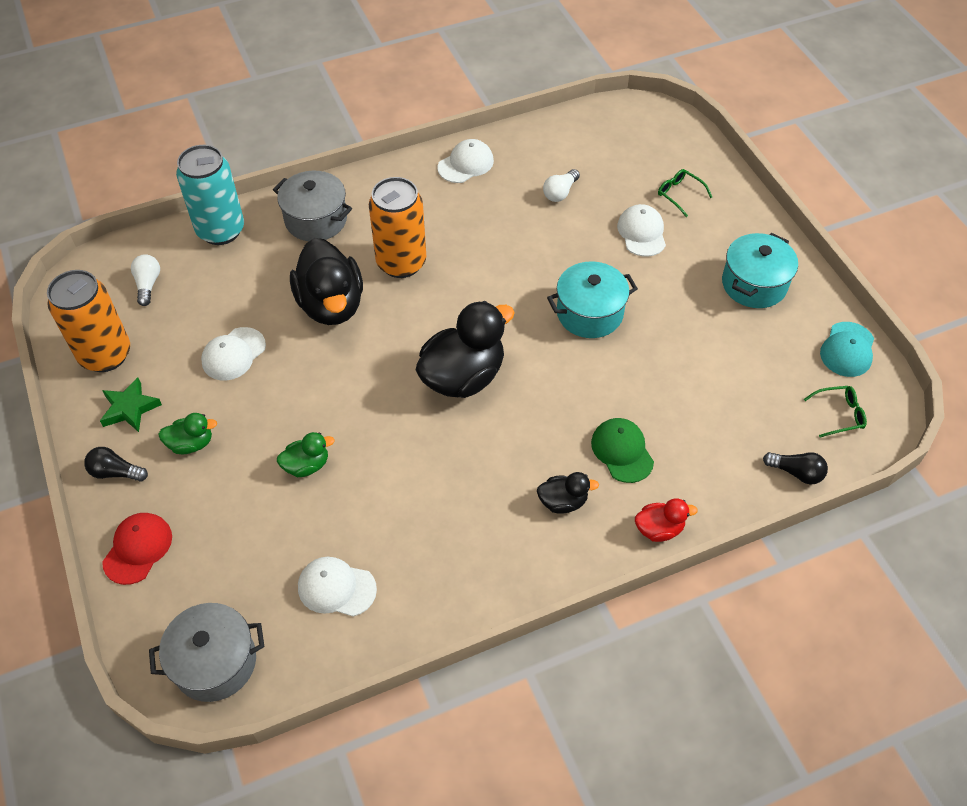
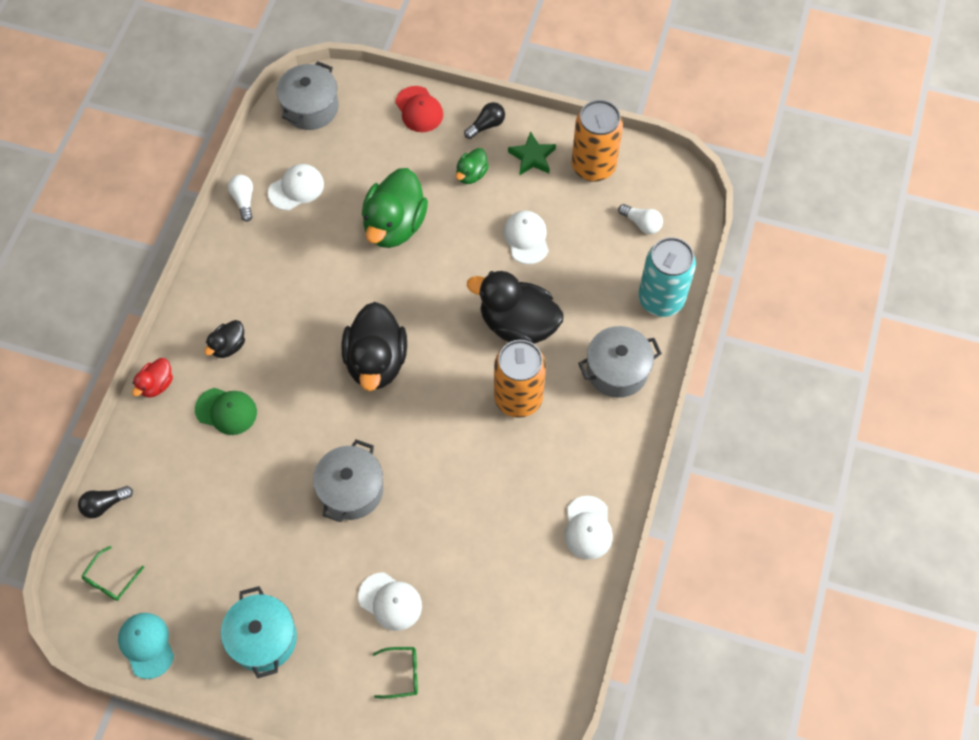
camera: 130 degrees right, 10 degrees up
green duck [277,432,335,477] -> green duck [362,168,428,248], size x2.04
white light bulb [543,169,580,202] -> white light bulb moved to [228,175,253,222]
turquoise pot [547,261,638,338] -> grey pot [313,439,383,522]

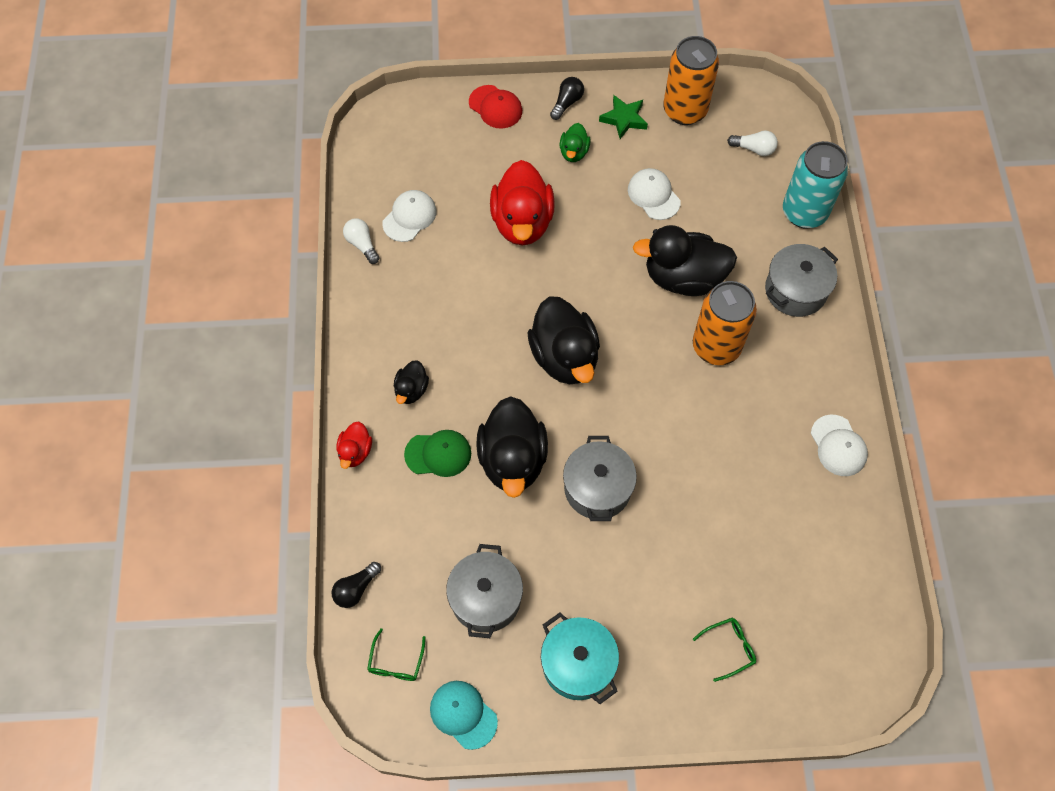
camera: 20 degrees left, 0 degrees up
grey pot [277,62,339,130] -> grey pot moved to [446,544,523,638]
white cap [358,572,422,631] -> none
green duck [362,168,428,248] -> red duck [490,160,555,246]
none -> black duck [476,396,548,498]

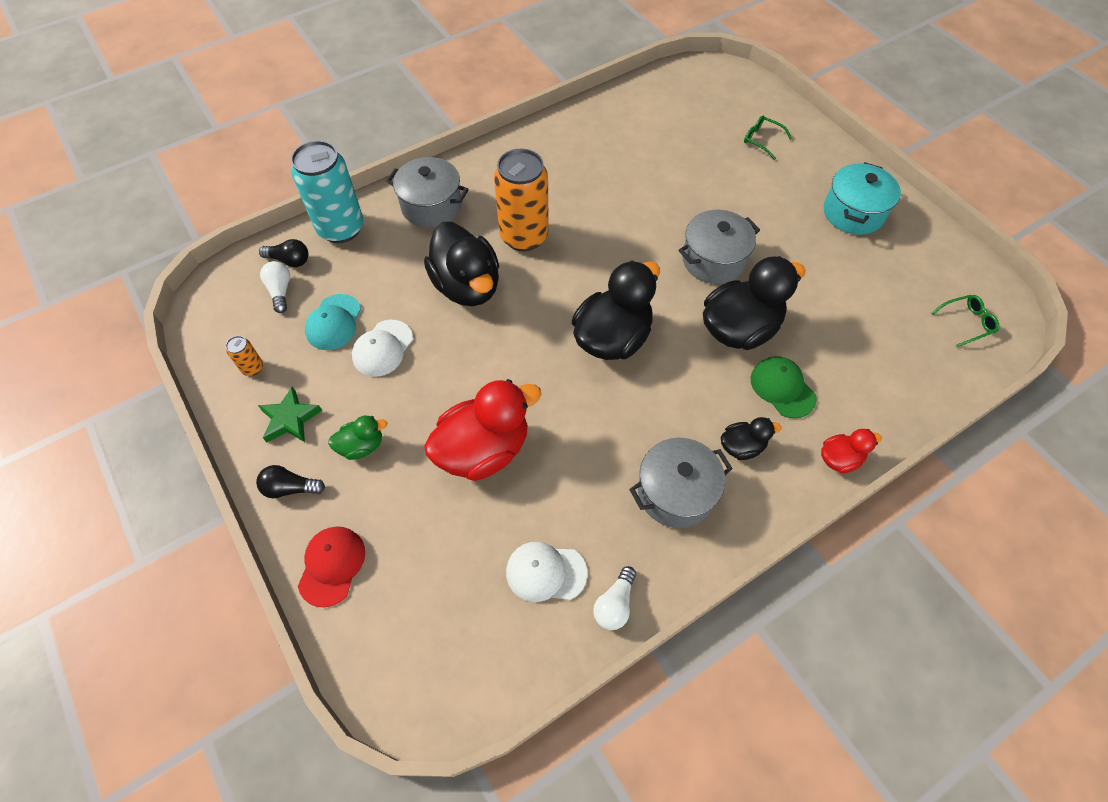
camera: 120 degrees left, 5 degrees down
black light bulb [332,562,381,608] -> black light bulb moved to [259,239,309,267]
turquoise cap [430,681,498,750] -> turquoise cap moved to [305,294,361,350]
grey pot [446,544,523,638] -> grey pot moved to [629,438,733,528]
orange can [663,36,719,125] -> orange can [226,336,263,376], size x0.42
white cap [811,415,868,476] -> none

